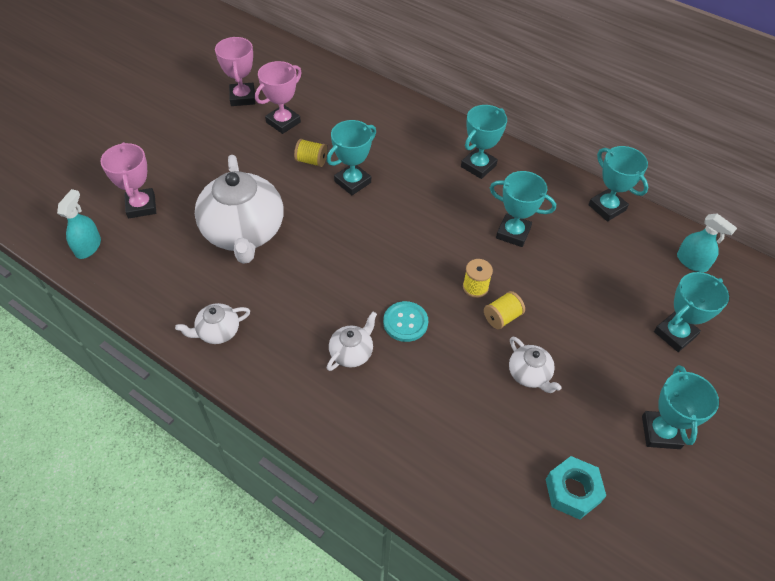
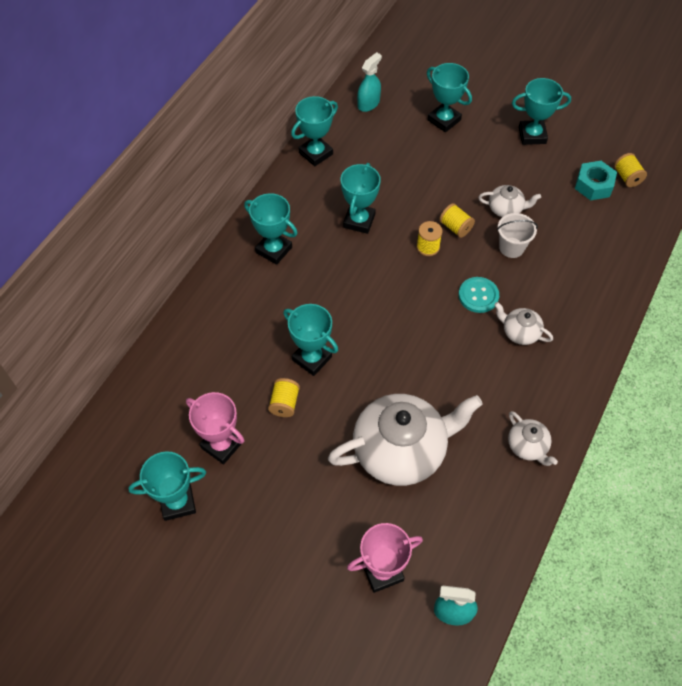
camera: 95 degrees left, 5 degrees up
pink trophy [215,37,255,106] -> turquoise trophy [128,451,207,521]
white teapot [509,337,561,393] -> white teapot turned 45 degrees clockwise [478,185,541,217]
none -> white bucket [497,213,538,258]
none -> yellow spool [614,153,647,187]

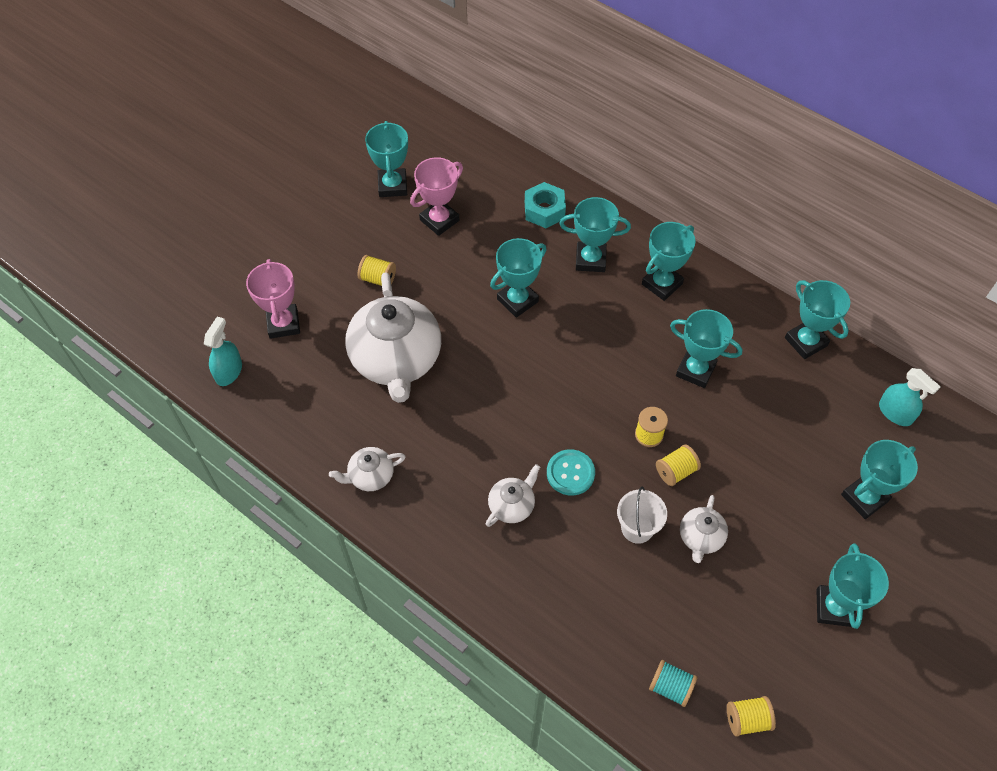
camera: 100 degrees right, 0 degrees up
yellow spool [268,378,300,417] -> yellow spool moved to [358,255,396,286]
turquoise nut [575,161,617,200] -> turquoise nut moved to [525,182,566,228]
none -> turquoise trophy [559,197,631,272]
none -> turquoise spool [649,660,697,707]

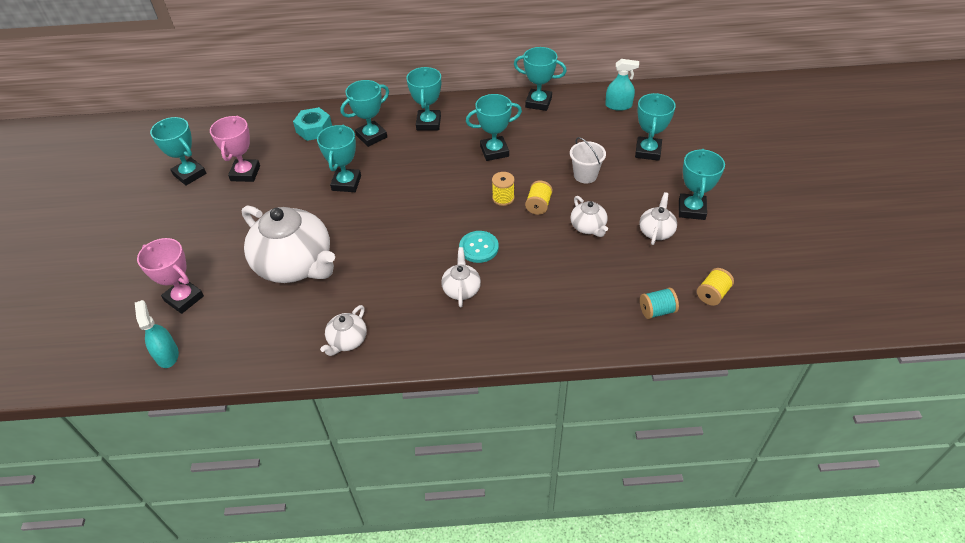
camera: 40 degrees left, 10 degrees down
yellow spool [358,255,396,286] -> none
white bucket [617,486,667,544] -> white bucket moved to [570,137,606,184]
turquoise trophy [816,543,889,629] -> turquoise trophy turned 45 degrees clockwise [679,149,725,220]
none -> white teapot [639,192,677,245]

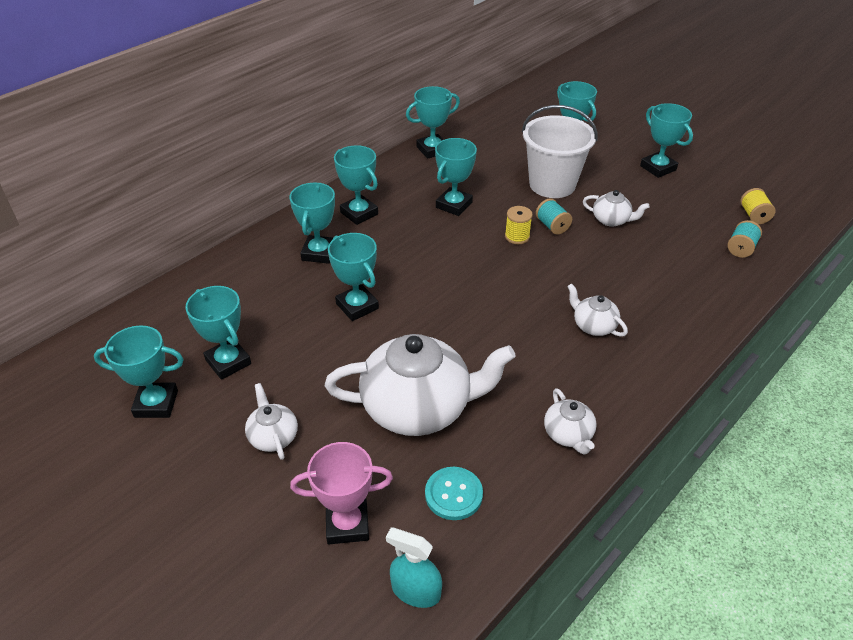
camera: 45 degrees left, 5 degrees down
pink trophy [210,116,260,182] -> turquoise trophy [185,286,251,380]
turquoise nut [293,107,332,141] -> none
turquoise button [459,231,499,263] -> turquoise button moved to [425,467,483,520]
yellow spool [525,180,553,215] -> turquoise spool [536,198,572,235]
white bucket [570,137,606,184] -> white bucket [522,105,598,198], size x1.85
turquoise spray bottle [605,59,639,111] -> none
white teapot [639,192,677,245] -> white teapot moved to [245,383,298,460]

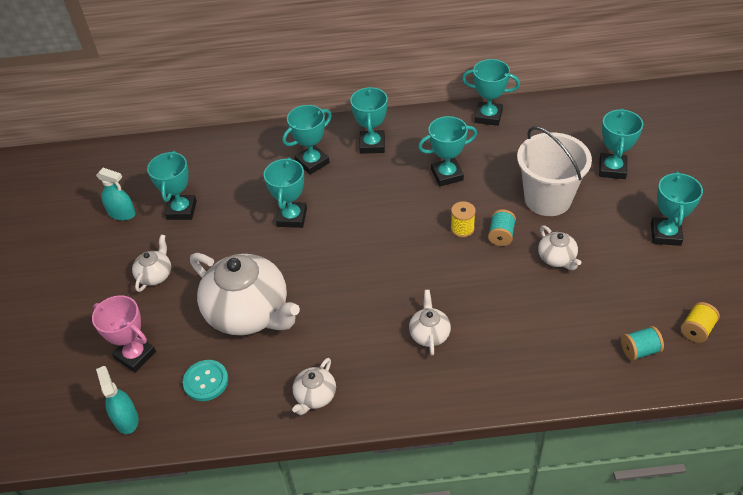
camera: 45 degrees right, 5 degrees up
turquoise trophy [94,326,184,418] -> turquoise spray bottle [96,168,136,221]

